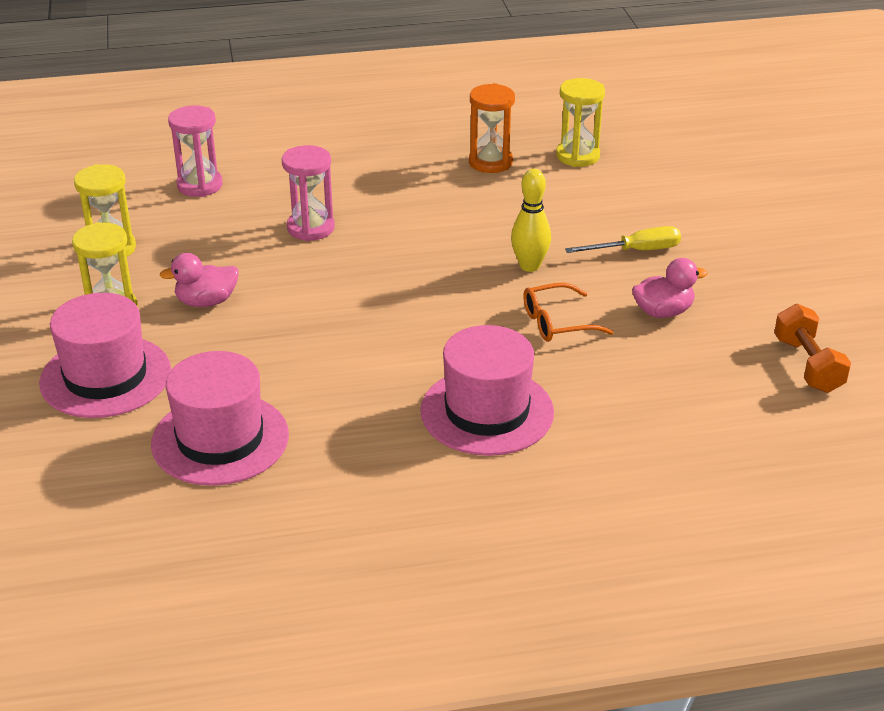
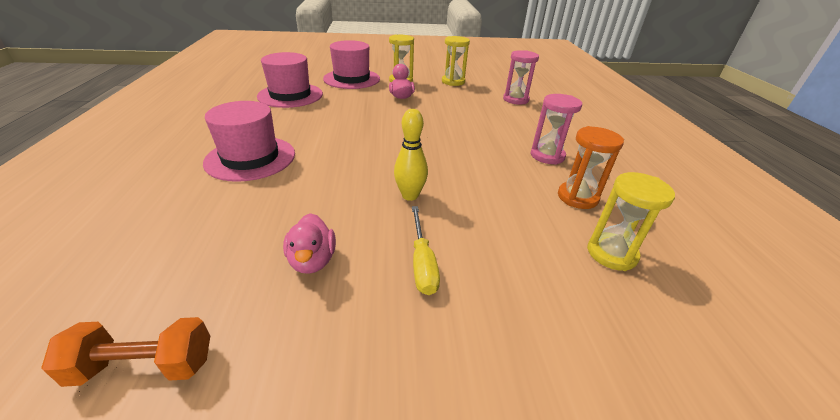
camera: 95 degrees right, 0 degrees up
pink hourglass [282,145,335,241] -> pink hourglass moved to [530,94,582,165]
orange glasses [523,283,613,342] -> none

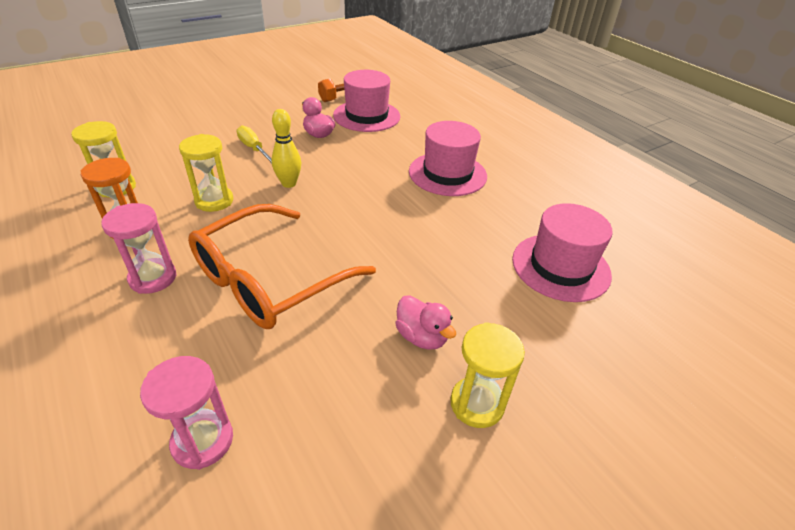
camera: 150 degrees right, 5 degrees up
pink hat [323,40,380,89] -> pink hat moved to [333,70,400,132]
yellow hourglass [442,36,470,86] -> yellow hourglass moved to [179,134,234,212]
none -> orange glasses [188,204,376,329]

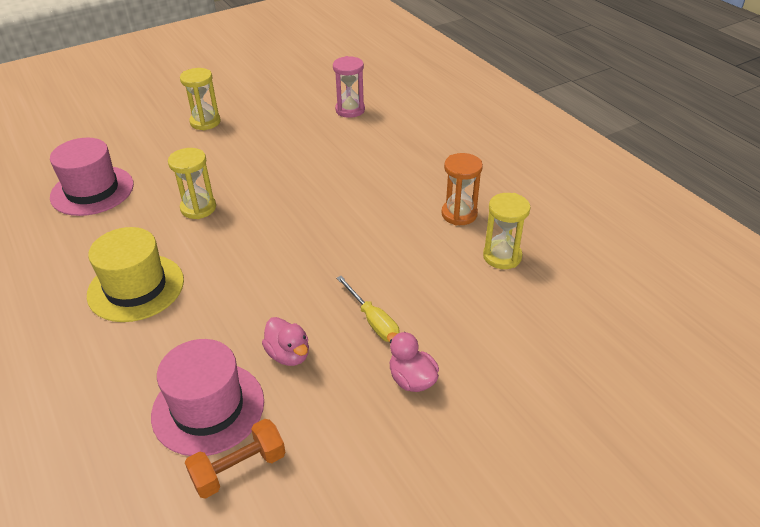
camera: 175 degrees left, 0 degrees up
pink hourglass [101,203,177,294] -> none
yellow hourglass [179,134,234,212] -> yellow hourglass moved to [168,148,216,219]
orange glasses [188,204,376,329] -> none
yellow bowling pin [271,109,301,188] -> none
pink duck [395,295,456,350] -> pink duck moved to [387,332,439,392]
pink hat [409,121,487,196] -> yellow hat [87,227,184,322]

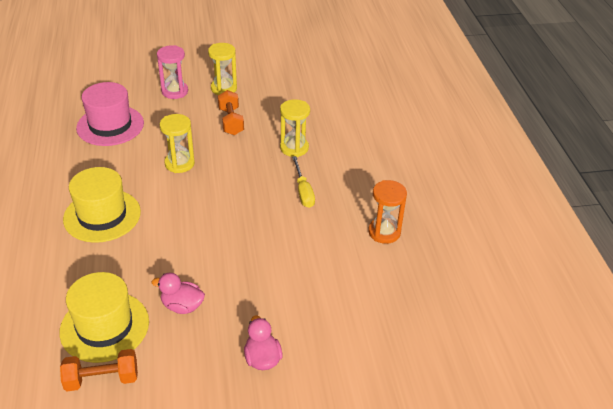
camera: 20 degrees right, 0 degrees up
pink hat [151,339,264,456] -> yellow hat [59,272,149,363]
pink duck [262,317,309,366] -> pink duck turned 120 degrees clockwise [152,273,205,314]
pink hourglass [333,56,365,118] -> pink hourglass moved to [157,45,188,99]
yellow screwdriver [336,276,400,342] -> yellow screwdriver moved to [292,156,315,208]
yellow hourglass [483,193,531,269] -> yellow hourglass moved to [280,99,310,157]
none -> orange dumbbell [218,90,244,135]

